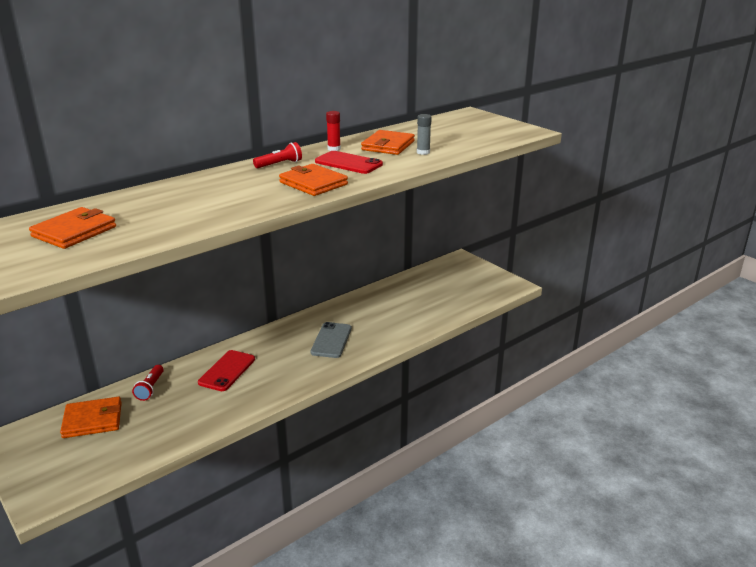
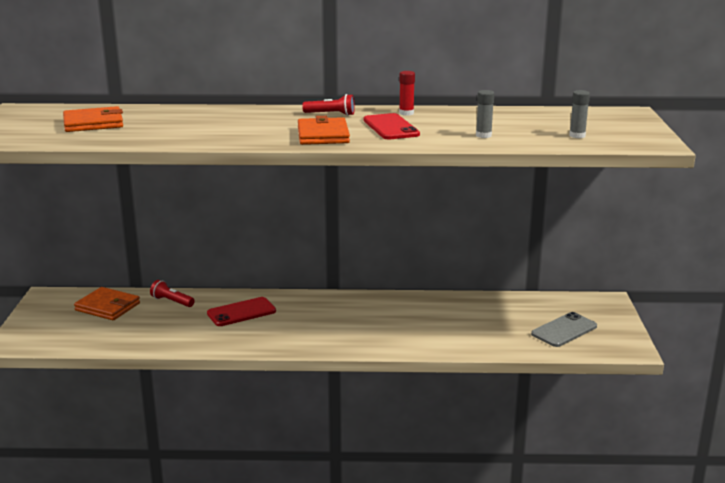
camera: 40 degrees right, 5 degrees down
red flashlight [132,365,164,401] -> red flashlight turned 75 degrees clockwise [150,280,195,307]
grey phone [310,322,352,358] -> grey phone moved to [531,312,597,347]
orange wallet [361,130,415,155] -> none
none -> grey glue stick [569,90,590,138]

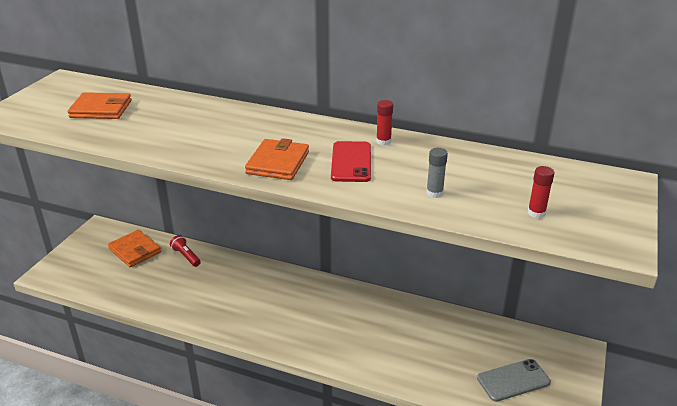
camera: 20 degrees right, 10 degrees up
red phone [207,297,276,326] -> none
red flashlight [302,94,355,116] -> none
grey glue stick [569,90,590,138] -> red glue stick [528,166,554,218]

